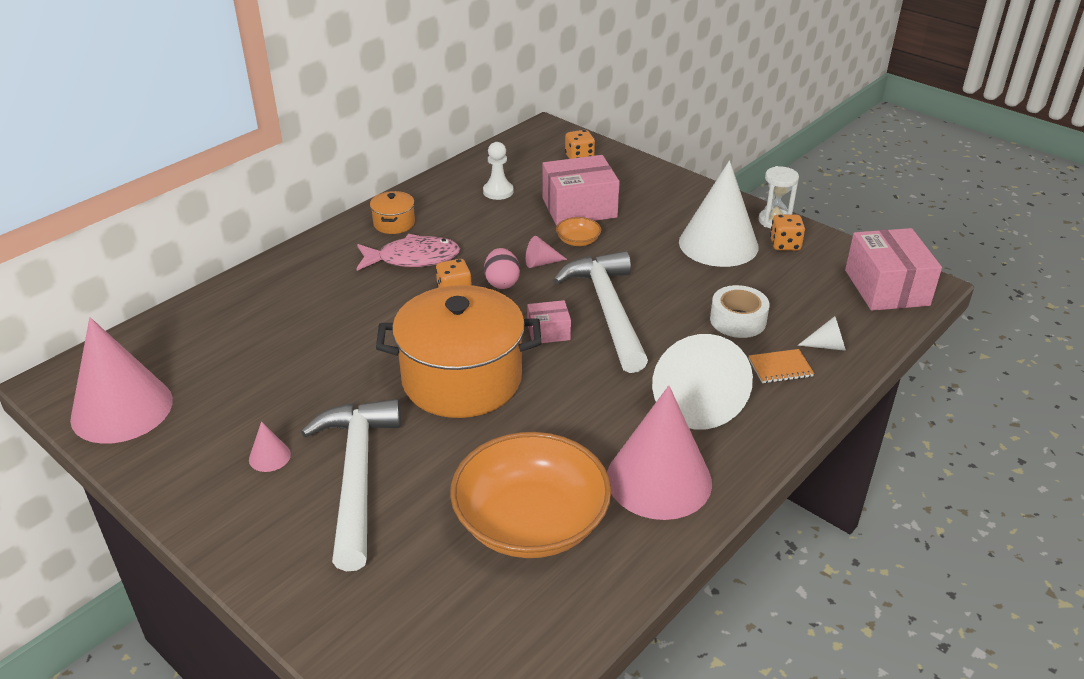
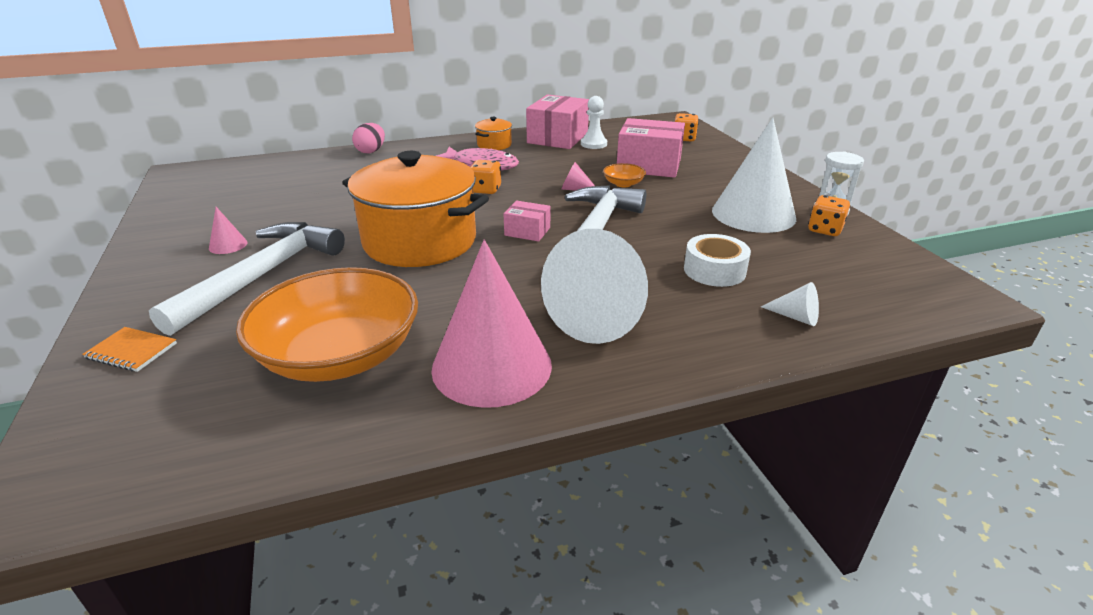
camera: 30 degrees right, 5 degrees down
pink cone [70,317,173,444] -> none
pink egg [484,248,520,289] -> pink egg moved to [352,123,385,153]
orange notebook [748,349,814,383] -> orange notebook moved to [82,327,177,372]
pink box [845,228,942,311] -> pink box moved to [526,94,589,149]

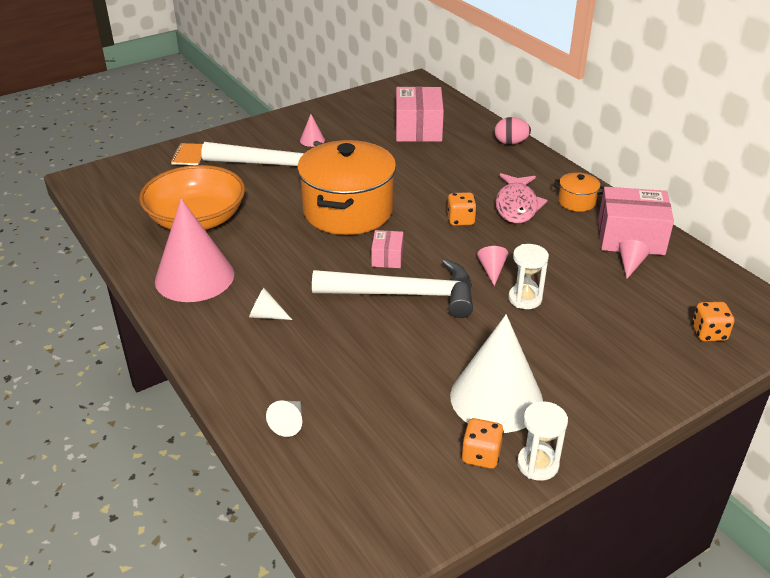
camera: 75 degrees right, 5 degrees up
white cone [541,229,648,344] -> white cone [249,288,292,320], size x0.40
white pawn [581,96,607,149] -> pink cone [619,240,650,279]
orange bowl [603,163,646,188] -> white hourglass [508,244,549,309]
pink box [617,118,685,178] -> pink box moved to [396,86,444,142]
white tape [684,234,751,287] -> none

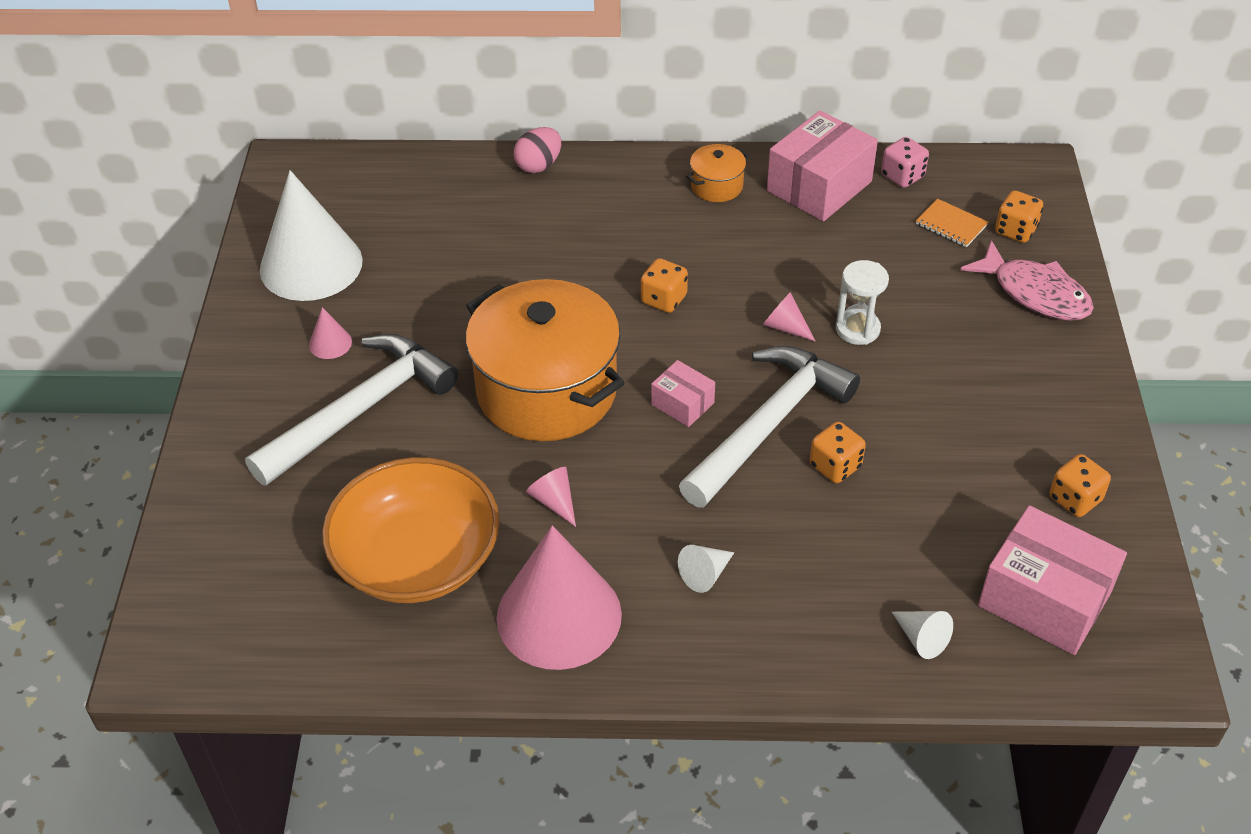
camera: 55 degrees left, 10 degrees up
orange notebook [171,143,203,165] -> orange notebook moved to [916,199,988,247]
pink box [396,86,444,142] -> pink box moved to [978,505,1127,655]
white cone [450,314,543,433] -> white cone moved to [260,170,363,301]
pink fish [495,173,547,224] -> pink fish moved to [960,240,1094,321]
white hourglass [517,401,568,481] -> none
pink cone [619,240,650,279] -> pink cone moved to [526,467,576,527]
none -> orange dice [810,422,866,483]
none -> pink dice [881,137,929,188]

